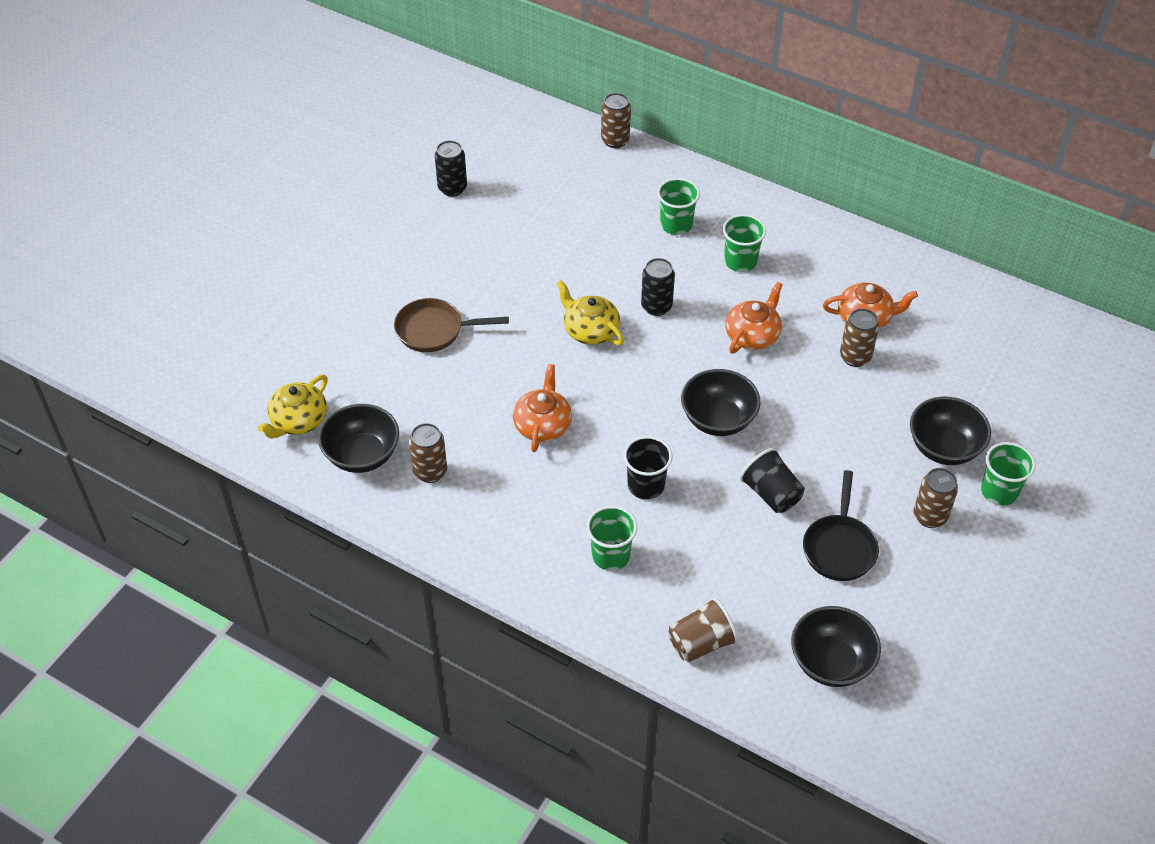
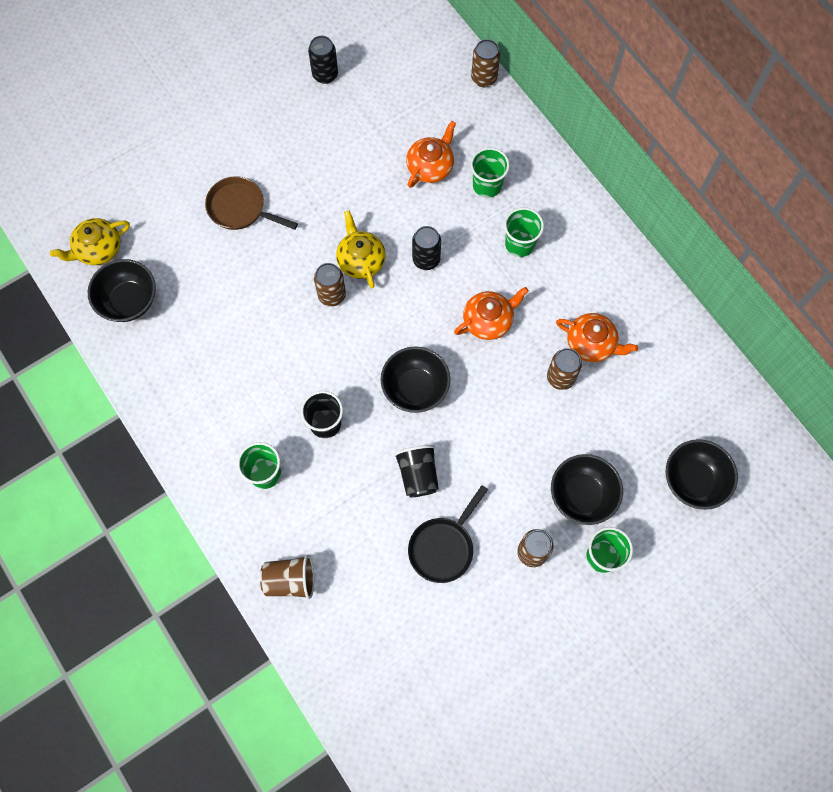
camera: 25 degrees right, 20 degrees up
brown can [409,423,447,483] -> brown can moved to [314,263,346,307]
orange teapot [513,364,572,452] -> orange teapot moved to [406,121,456,188]
black bowl [791,606,881,687] -> black bowl moved to [666,439,738,510]

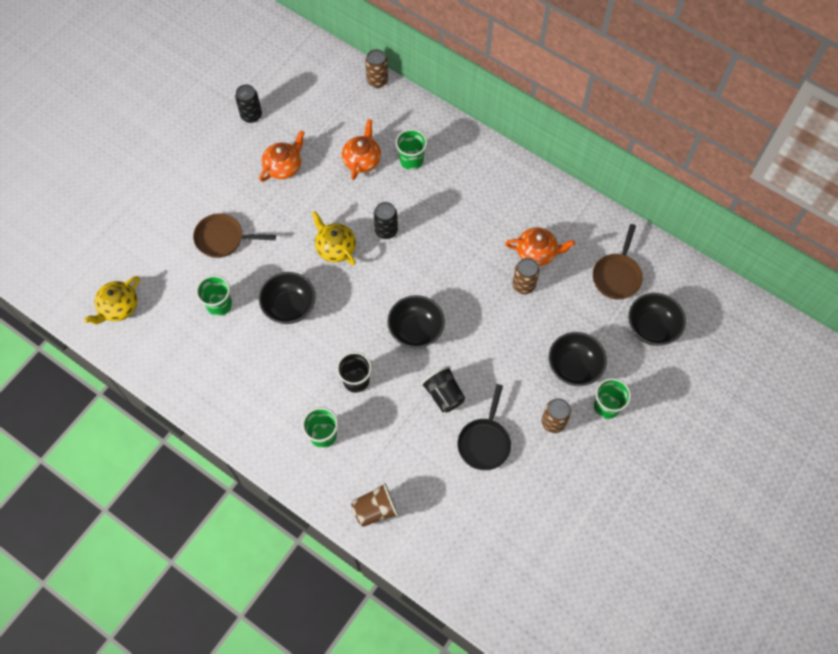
camera: 20 degrees left, 5 degrees down
black bowl [88,259,156,322] -> black bowl moved to [259,272,316,324]
brown can [314,263,346,307] -> none
orange teapot [454,287,529,340] -> orange teapot moved to [259,130,305,182]
green cup [504,207,544,257] -> green cup moved to [196,275,232,316]
none -> brown pan [593,224,643,300]

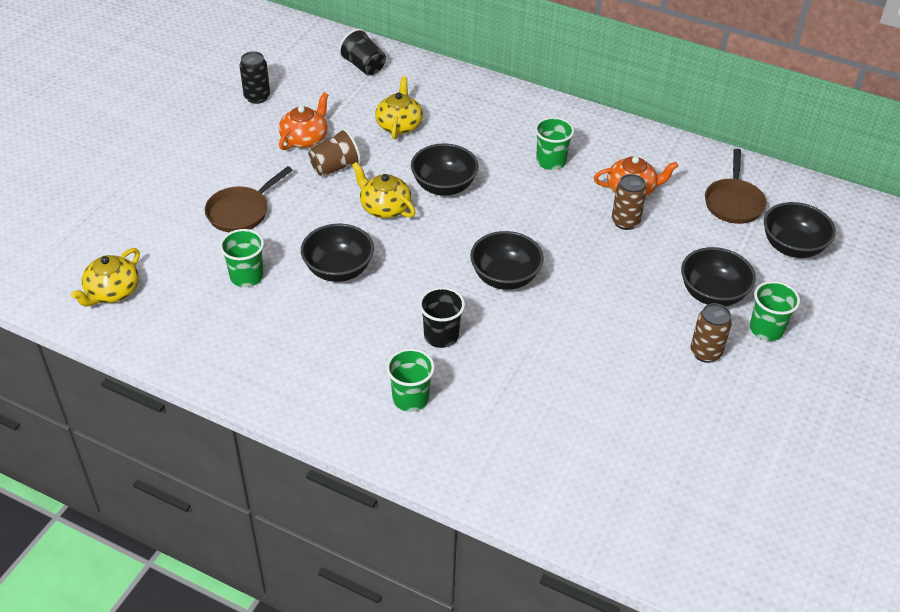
camera: 10 degrees left, 20 degrees down
brown pan [193,213,276,258] -> brown pan turned 45 degrees counterclockwise [205,166,292,232]
orange teapot [342,119,381,180] -> yellow teapot [375,76,423,139]
brown cup [351,483,399,527] -> brown cup moved to [308,128,361,177]
brown can [365,49,388,88] -> none
black can [374,202,398,239] -> black bowl [411,143,479,196]
green cup [395,129,427,170] -> green cup moved to [535,117,574,170]
black cup [421,366,465,413] -> black cup moved to [339,29,386,76]
black pan [458,384,511,470] -> none

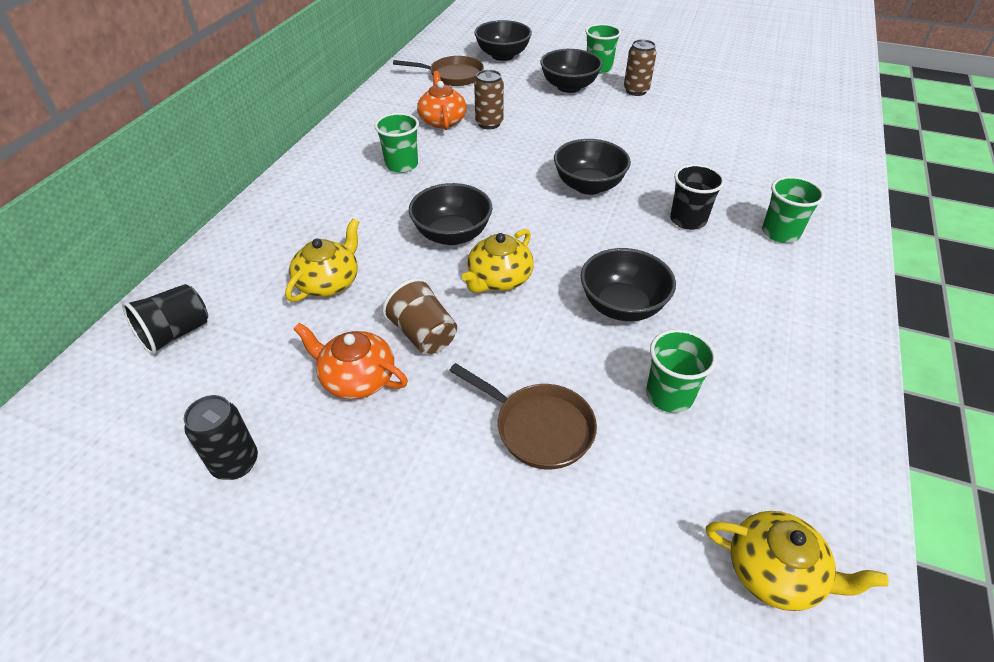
camera: 95 degrees left, 0 degrees up
yellow teapot [375,76,423,139] -> yellow teapot turned 120 degrees clockwise [285,219,359,302]

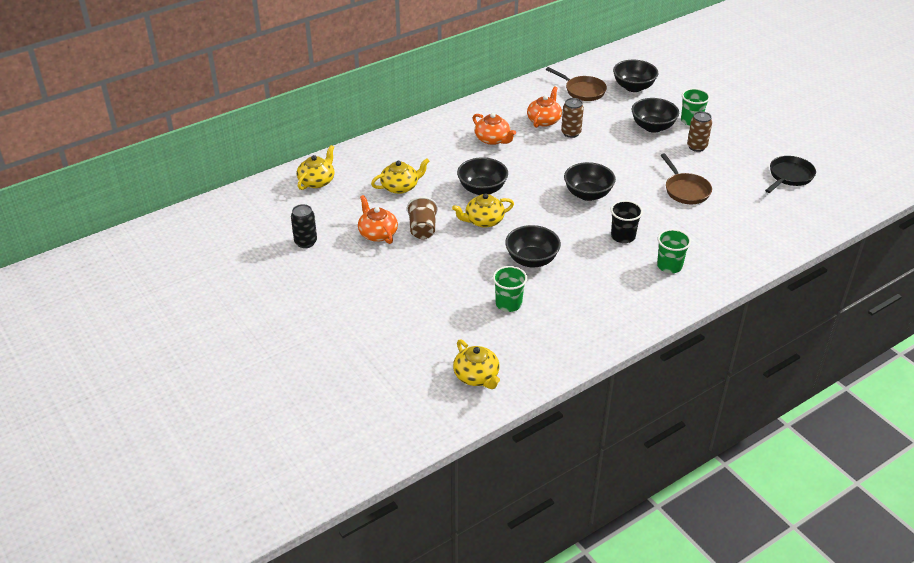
camera: 35 degrees right, 5 degrees down
black cup [122,284,208,355] -> yellow teapot [297,145,334,190]
green cup [374,113,419,173] -> orange teapot [473,113,516,145]
brown pan [449,363,597,469] -> brown pan moved to [660,153,712,204]
none -> black pan [765,156,816,193]

